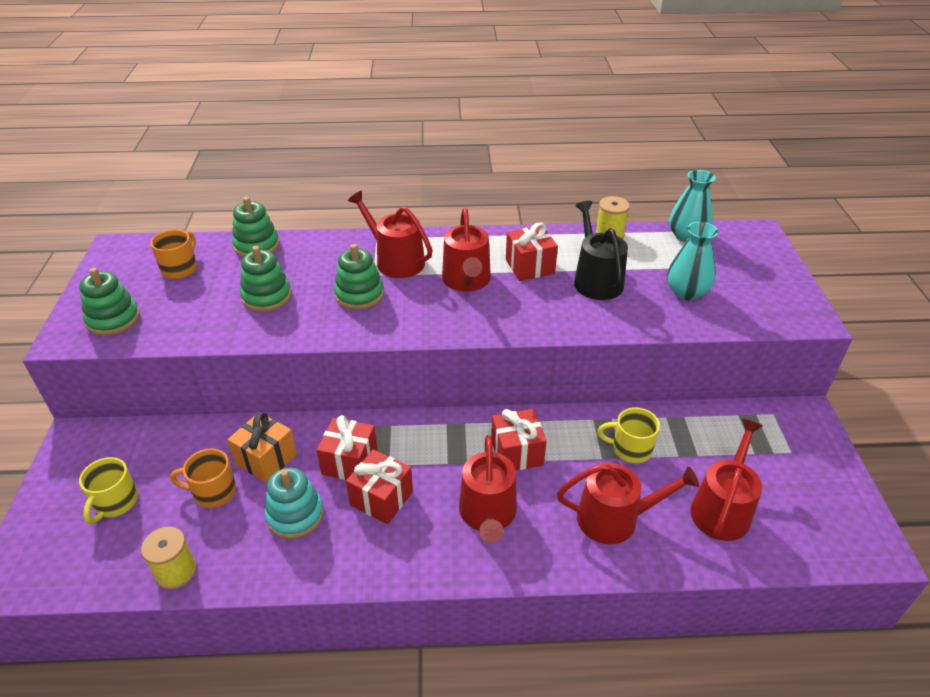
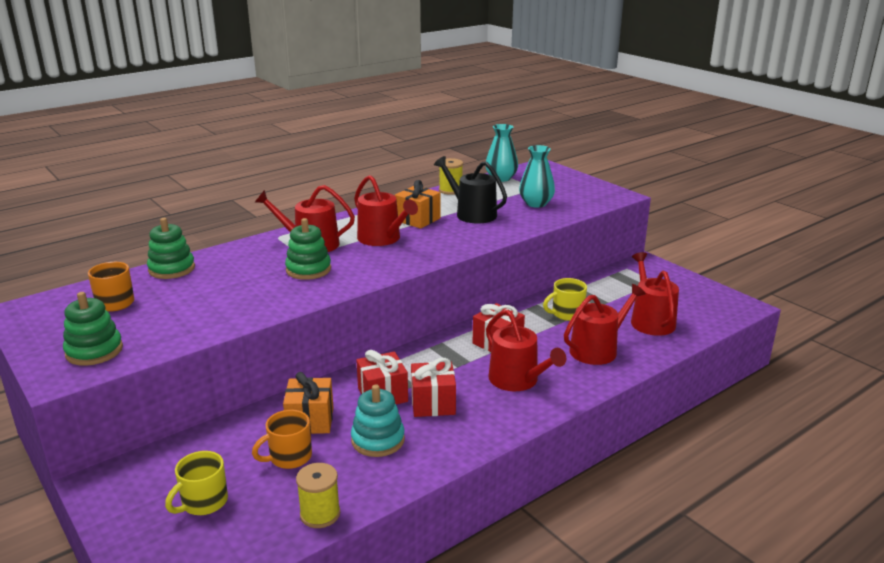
camera: 35 degrees left, 15 degrees down
yellow mug [79,457,138,524] -> yellow mug turned 60 degrees clockwise [165,451,228,515]
green stacking toy [240,246,292,312] -> none
red gift [506,222,558,281] -> orange gift [395,180,440,229]

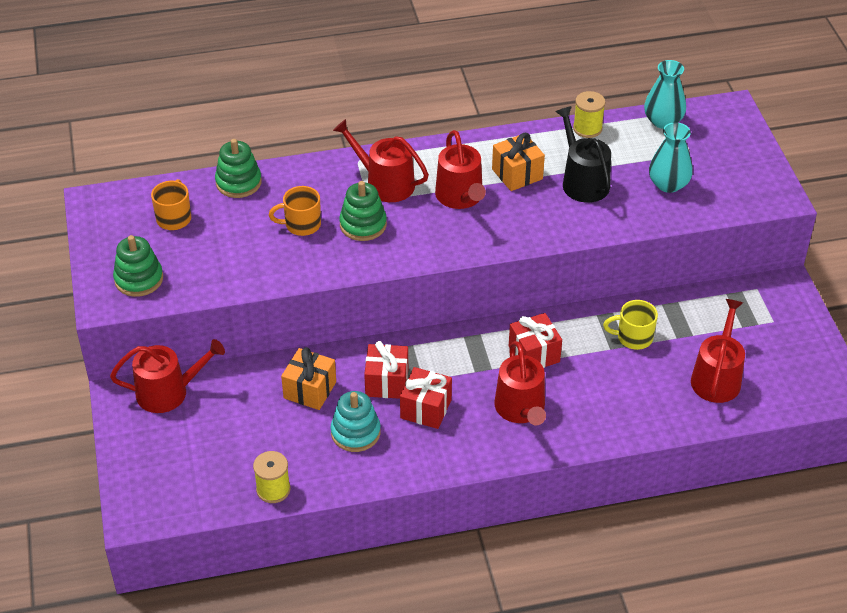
camera: 25 degrees right, 20 degrees up
yellow mug [165,451,228,515] -> none
orange mug [252,410,312,469] -> orange mug moved to [269,186,321,236]
red watering can [564,284,646,365] -> red watering can moved to [110,339,225,413]

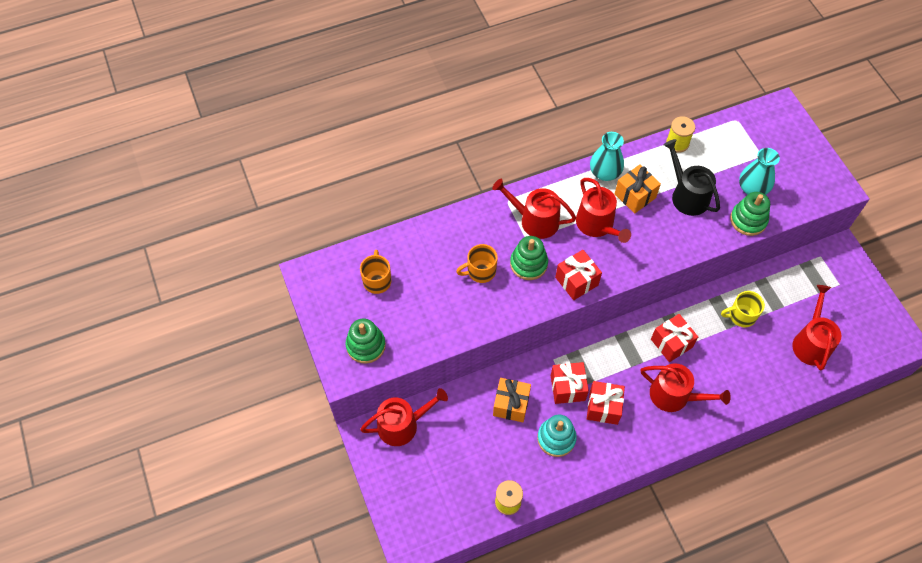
camera: 10 degrees left, 15 degrees up
green stacking toy [215,139,262,198] -> green stacking toy moved to [730,192,770,236]
red watering can [494,341,546,425] -> red watering can turned 45 degrees counterclockwise [641,363,731,412]
turquoise vase [644,60,686,129] -> turquoise vase moved to [590,132,624,181]
none -> red gift [555,250,602,300]

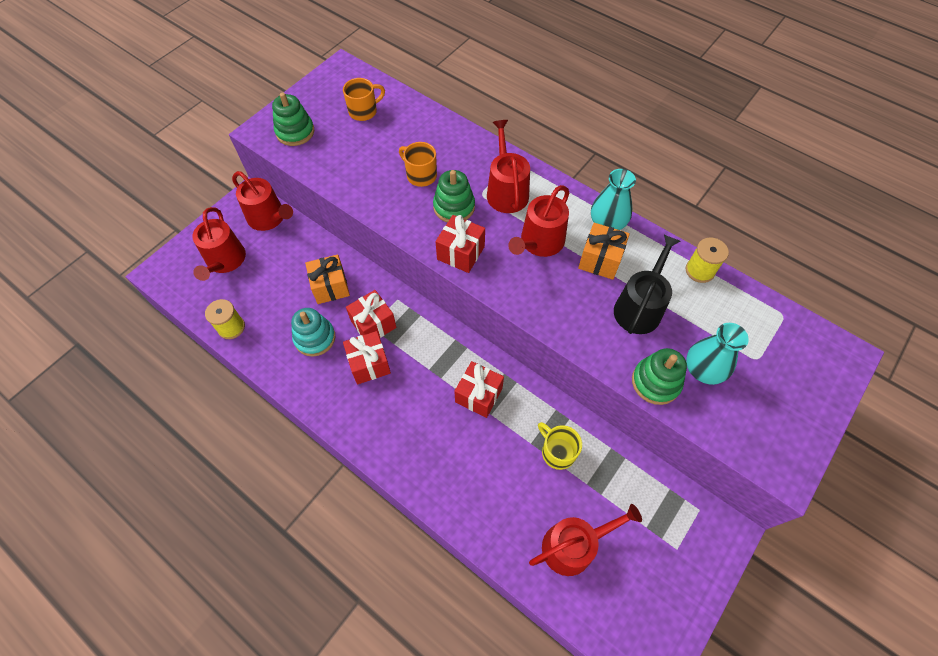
camera: 60 degrees right, 0 degrees up
red watering can [641,363,731,412] -> red watering can moved to [192,207,246,281]

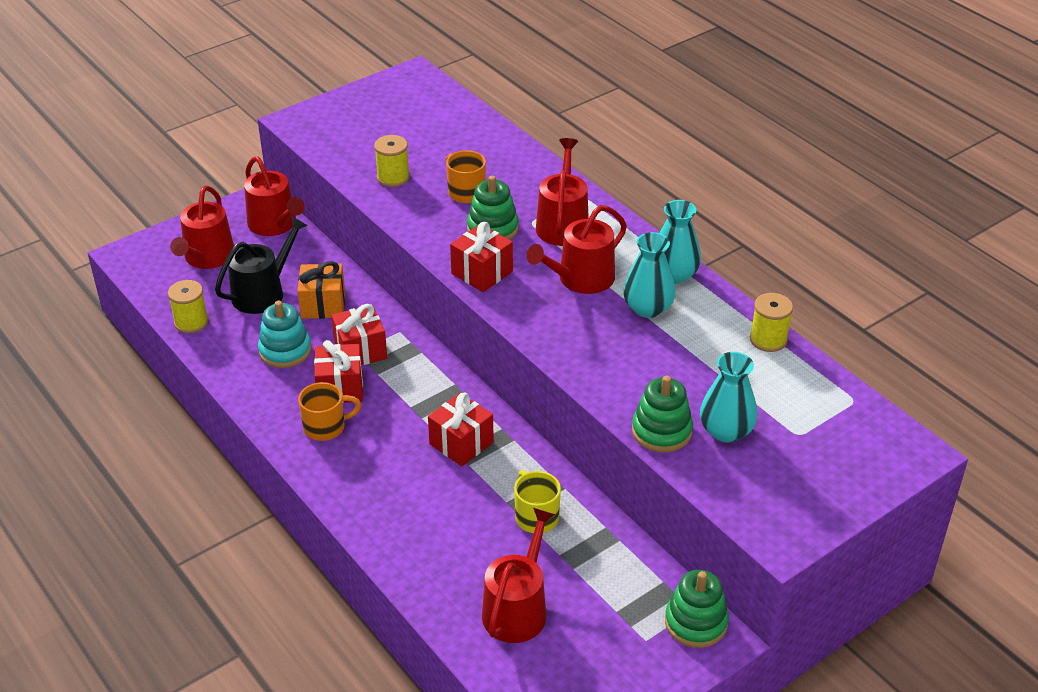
camera: 15 degrees right, 20 degrees down
green stacking toy [272,92,314,146] -> green stacking toy moved to [665,570,729,648]
orange mug [343,78,385,121] -> orange mug moved to [298,382,361,441]
red watering can [529,504,642,576] -> red watering can turned 60 degrees counterclockwise [482,508,555,643]
orange gift [578,223,630,280] -> turquoise vase [623,232,676,318]
black watering can [614,235,680,334] -> black watering can moved to [215,216,308,314]
none -> yellow spool [374,135,410,187]

